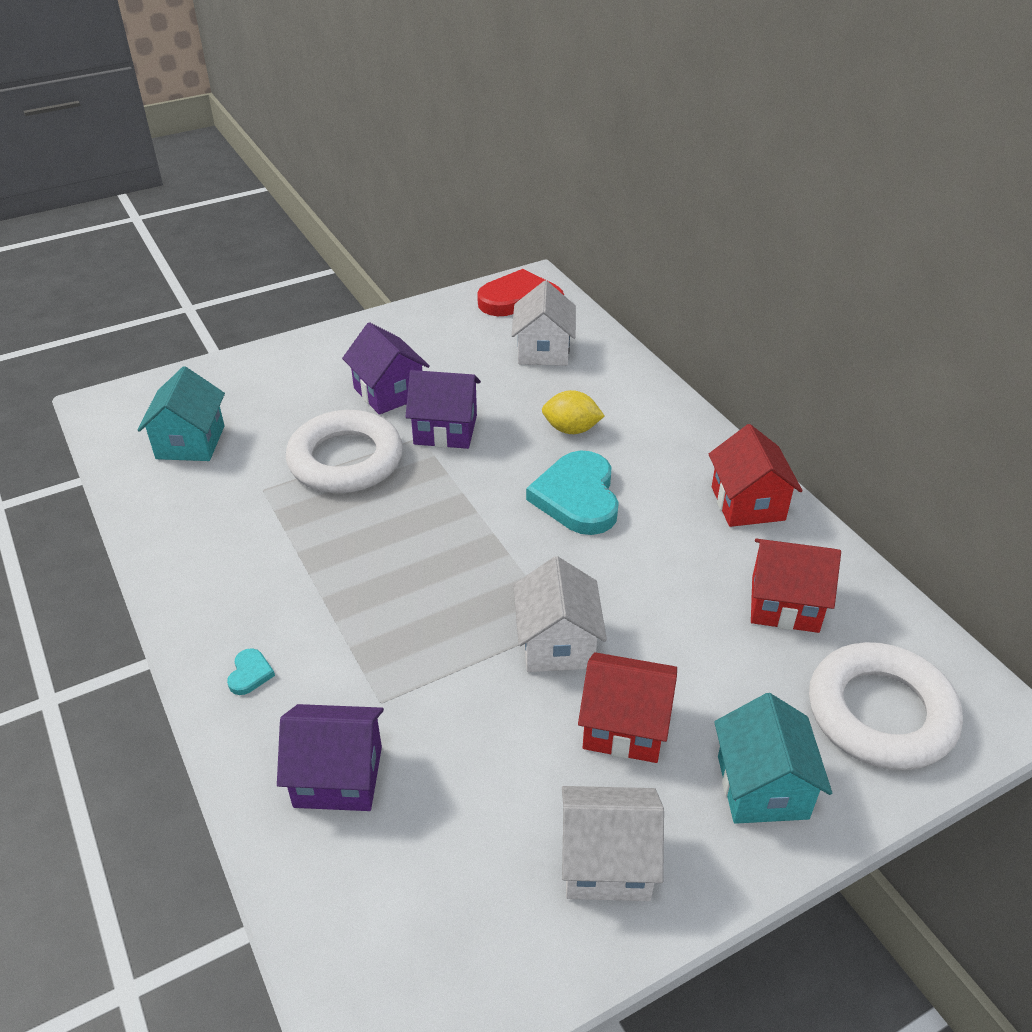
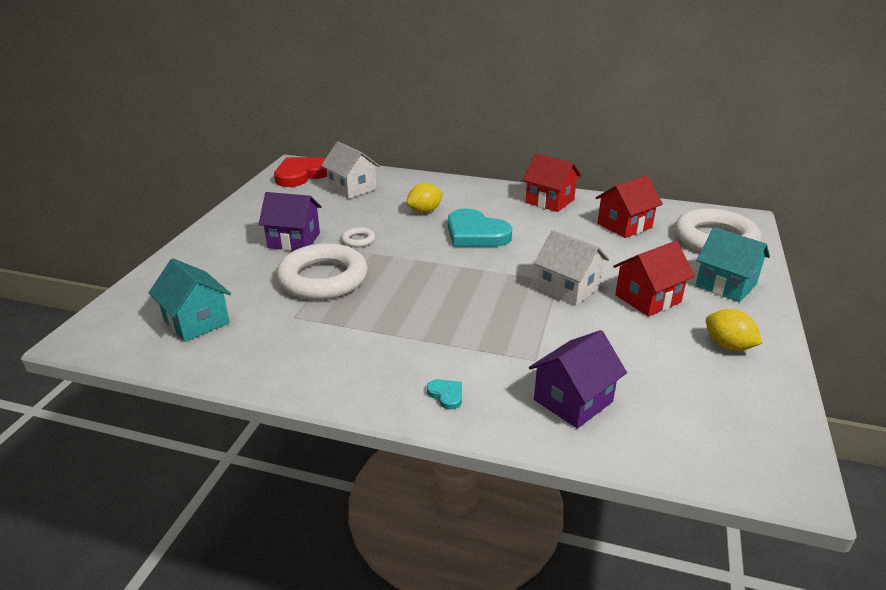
camera: 45 degrees left, 10 degrees down
purple house [405,370,481,449] -> white ring [341,227,375,248]
white house [562,786,664,901] -> yellow lemon [706,309,763,351]

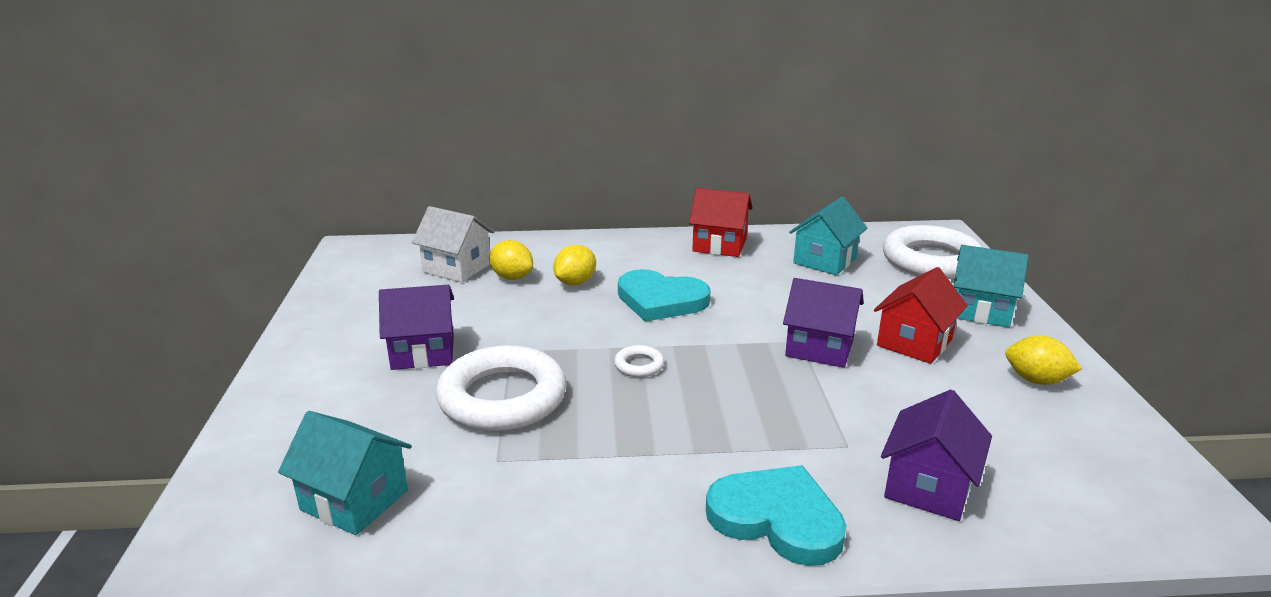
camera: 20 degrees left, 5 degrees down
red heart [274,157,327,187] -> none
white ring [341,227,375,248] -> white ring moved to [614,345,664,377]
turquoise heart [427,379,462,409] -> turquoise heart [706,465,847,566], size x2.42
white house [534,230,609,306] -> purple house [783,278,863,368]
red house [595,175,663,238] -> turquoise house [789,197,868,275]
none -> yellow lemon [489,240,533,280]

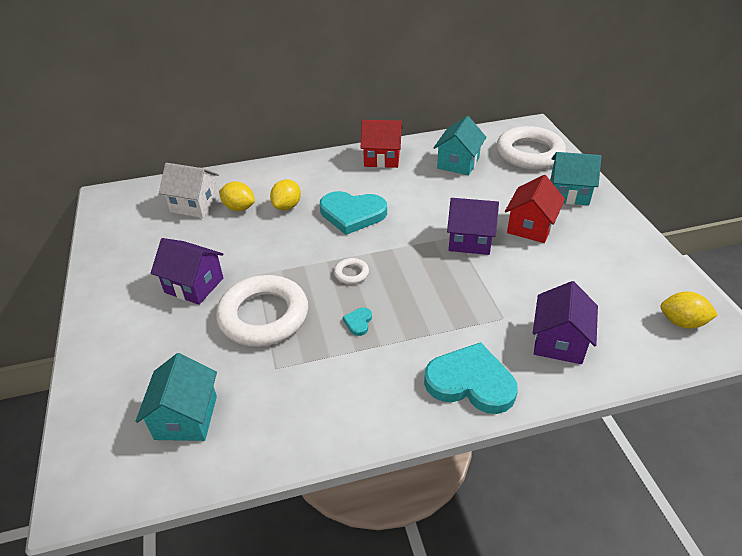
camera: 10 degrees left, 15 degrees up
turquoise house [278,411,412,535] -> turquoise house turned 75 degrees clockwise [135,353,217,441]
purple house [379,285,454,370] -> purple house turned 45 degrees clockwise [151,238,223,305]
yellow lemon [1005,335,1082,385] -> yellow lemon moved to [661,292,718,329]
none -> turquoise heart [343,308,372,336]

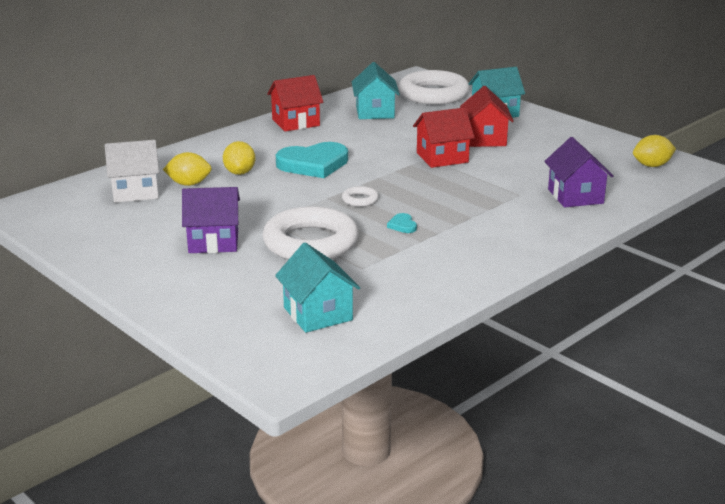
camera: 30 degrees left, 15 degrees down
turquoise heart [424,342,518,414] -> none
purple house [447,198,499,255] -> red house [413,107,475,168]

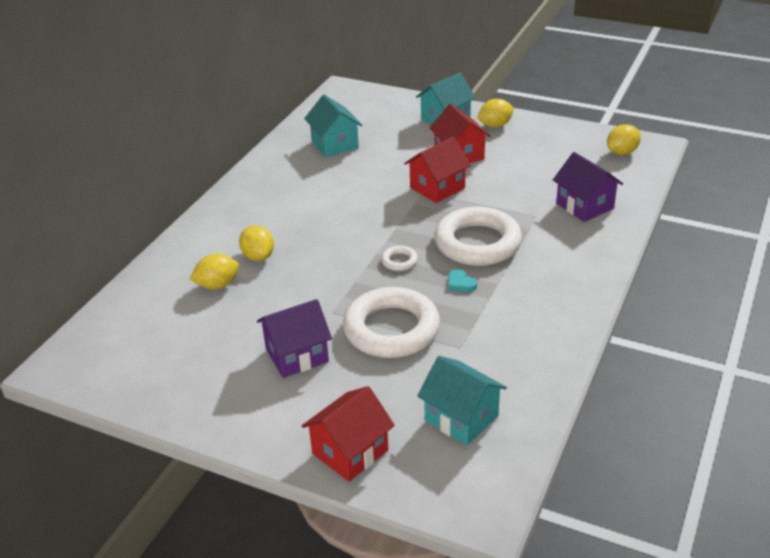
camera: 20 degrees left, 10 degrees up
white house [105,140,159,203] -> none
red house [267,75,324,131] -> red house moved to [302,386,395,482]
turquoise heart [276,142,348,178] -> none
white ring [399,70,470,105] -> white ring moved to [434,207,522,266]
none -> yellow lemon [477,99,514,128]

